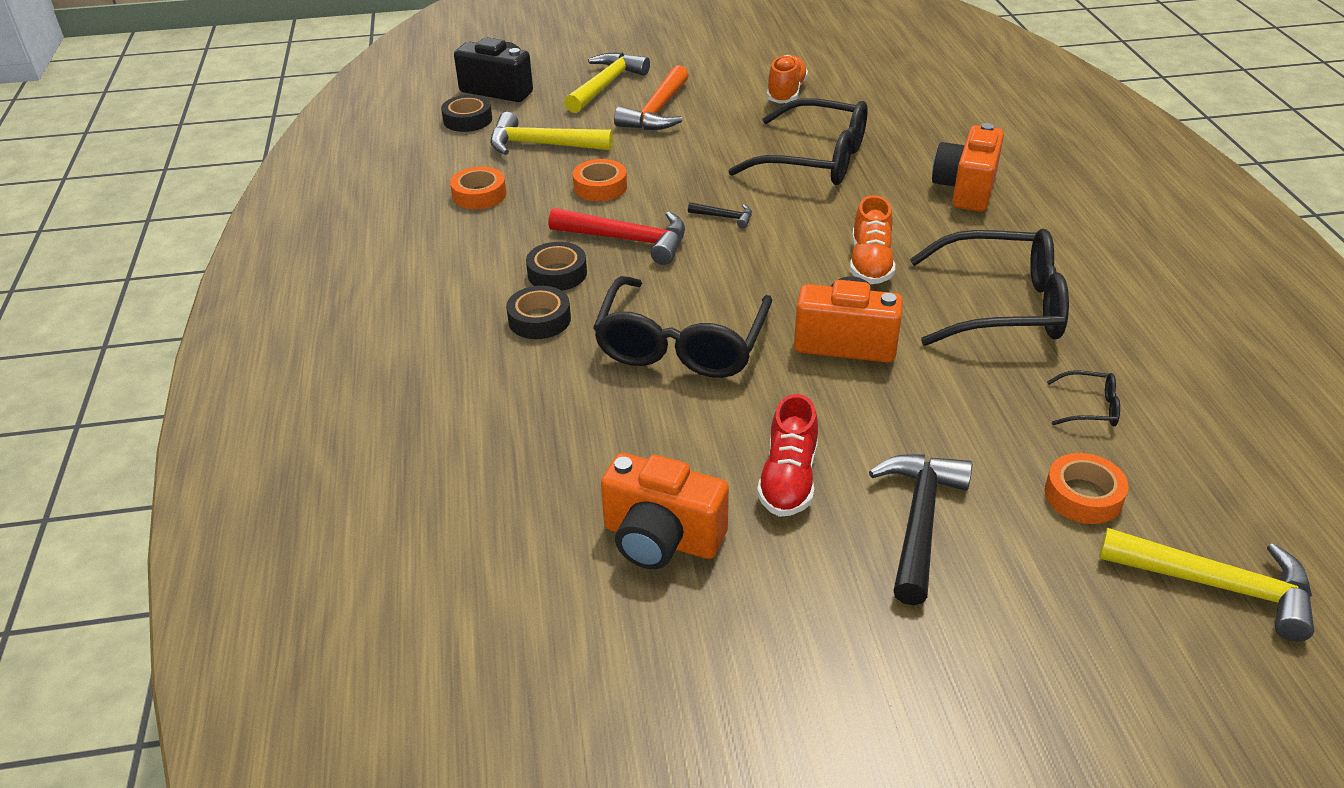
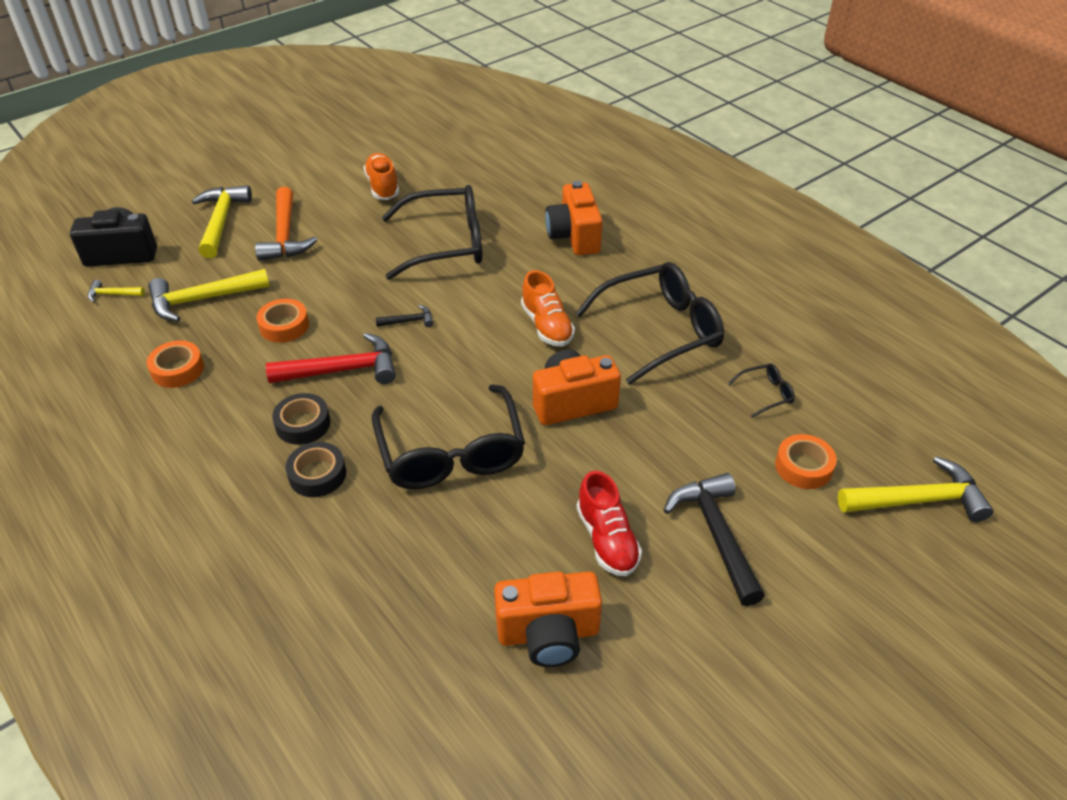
camera: 30 degrees left, 5 degrees up
black tape [441,95,492,132] -> yellow hammer [87,280,145,302]

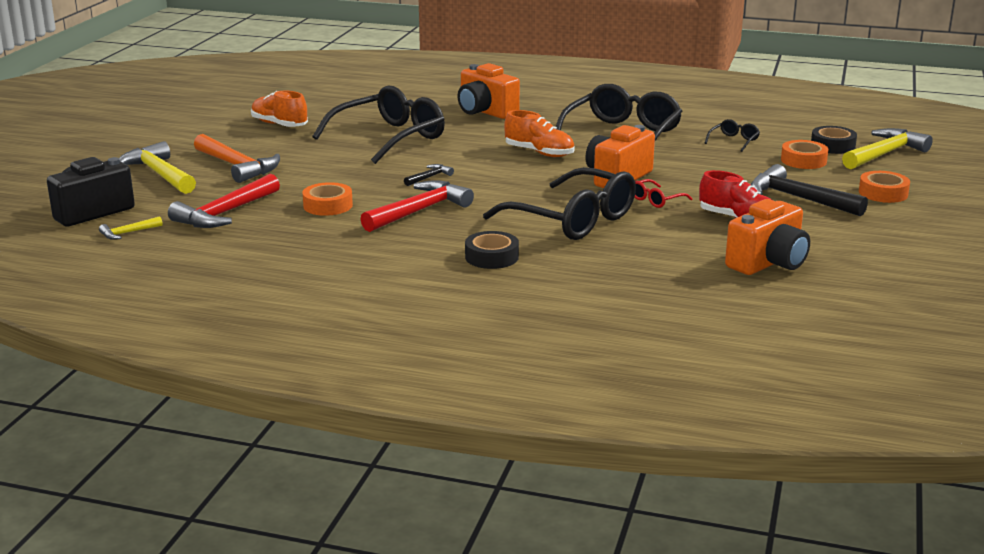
camera: 35 degrees left, 20 degrees down
orange tape [147,341,204,388] -> orange tape moved to [859,171,910,203]
yellow hammer [148,269,270,322] -> red hammer [168,174,280,228]
black tape [272,393,330,445] -> black tape moved to [811,126,857,154]
none -> red glasses [635,179,692,208]

